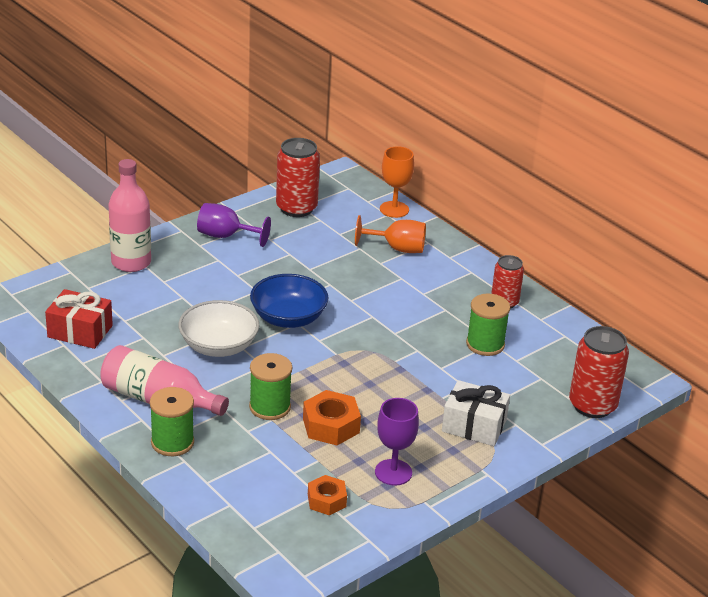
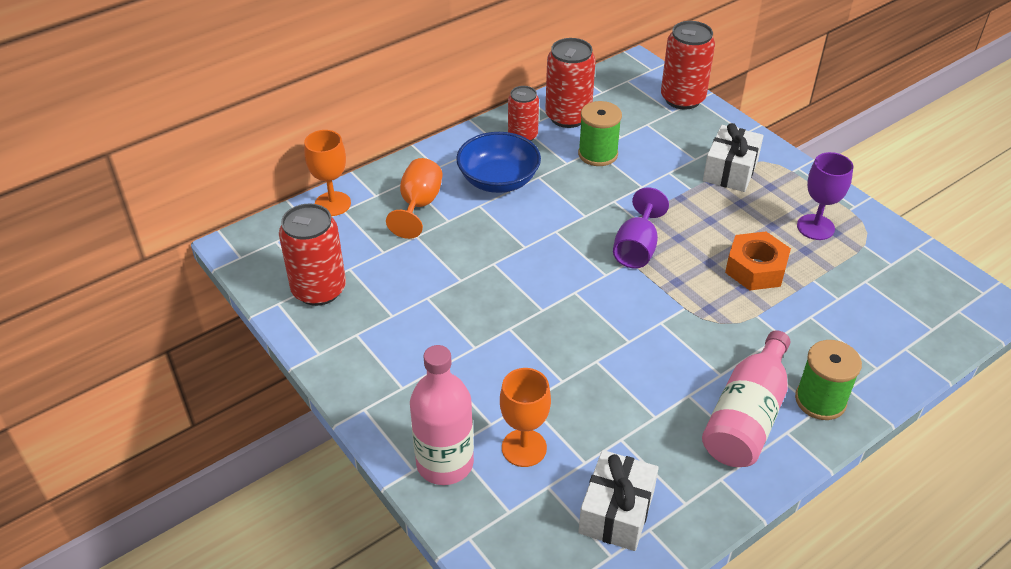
camera: 85 degrees left, 10 degrees up
red gift [45,289,113,349] -> white gift [578,450,659,551]
white bowl [178,300,259,357] -> none
purple goblet [197,203,271,247] -> purple goblet moved to [613,188,669,269]
green spool [249,353,292,420] -> none
blue bowl [250,274,329,328] -> blue bowl moved to [456,132,541,193]
orange nut [308,475,347,515] -> none
none -> orange goblet [500,368,551,467]
none -> red can [545,38,596,128]

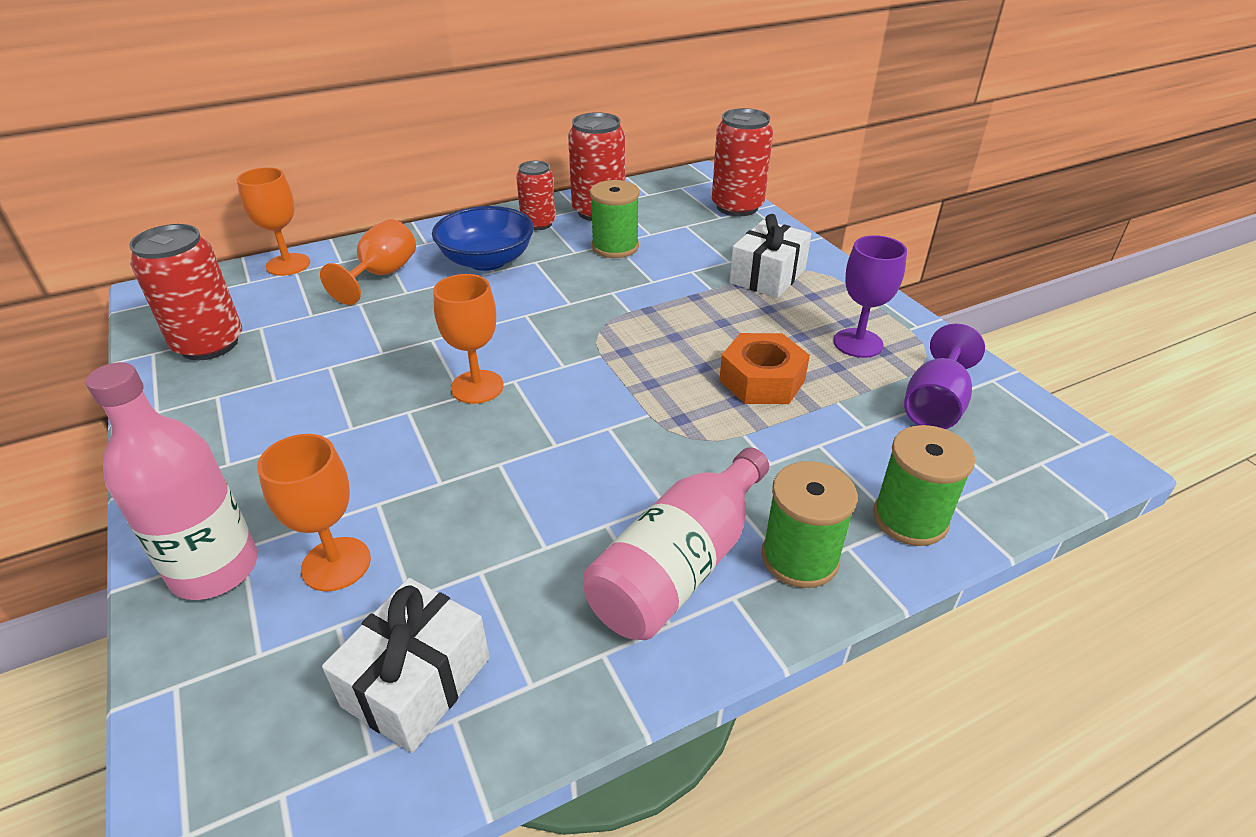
camera: 10 degrees right, 5 degrees down
purple goblet [613,188,669,269] -> purple goblet moved to [904,324,985,429]
none -> orange goblet [433,274,504,404]
none -> green spool [873,425,975,546]

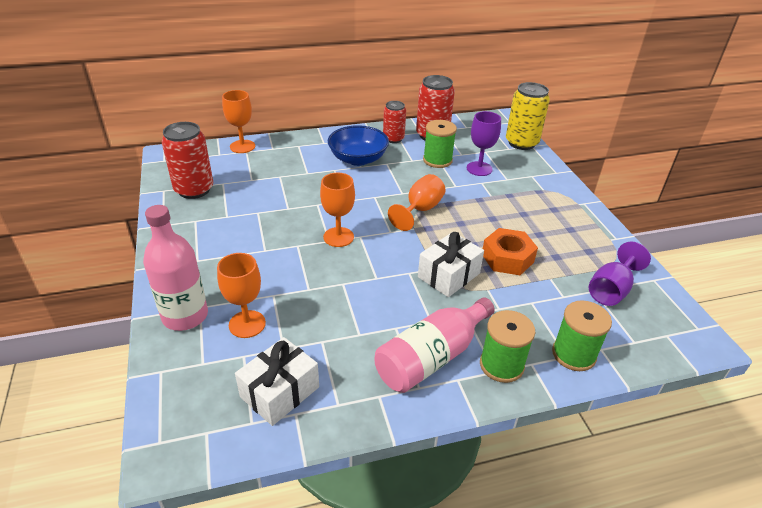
camera: 10 degrees right, 0 degrees up
orange goblet [320,219,416,305] -> orange goblet moved to [388,174,445,231]
red can [712,108,773,216] -> yellow can [506,82,550,150]
white gift [729,214,811,298] -> white gift moved to [418,232,484,297]
purple goblet [833,235,907,358] -> purple goblet moved to [467,111,501,176]

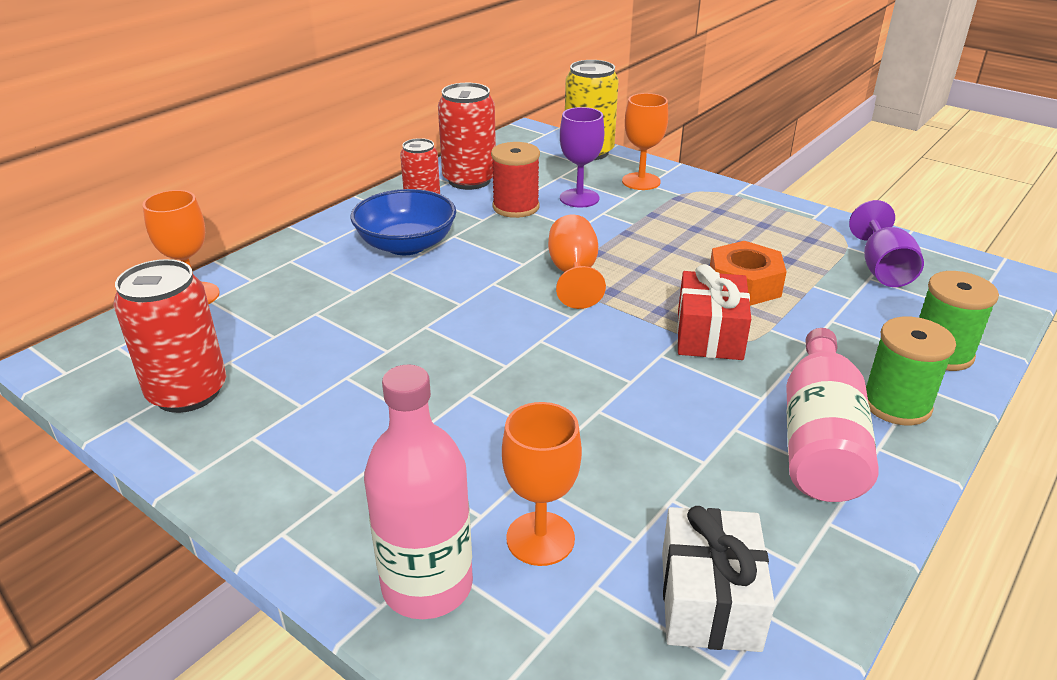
camera: 35 degrees left, 5 degrees down
orange goblet [320,173,355,247] -> orange goblet moved to [622,93,668,190]
white gift [418,232,484,297] -> red gift [677,264,751,360]
green spool [423,120,457,168] -> red spool [491,142,540,218]

